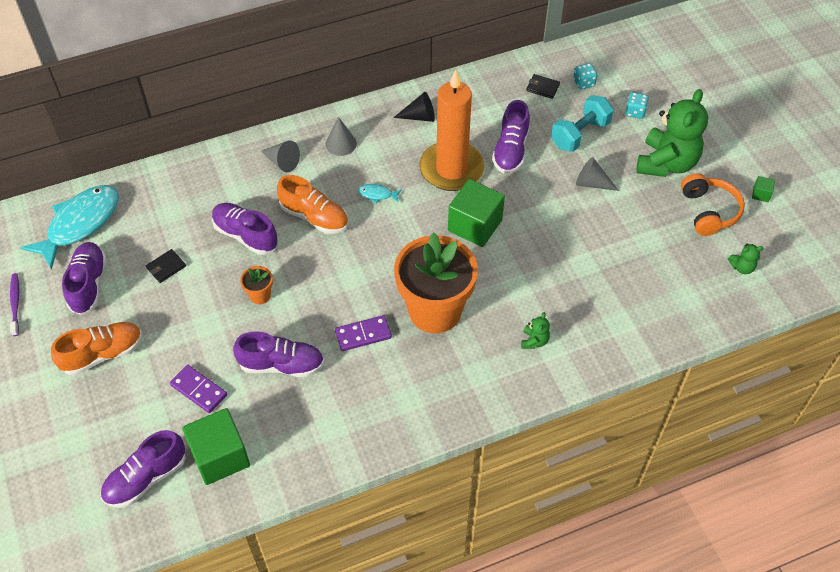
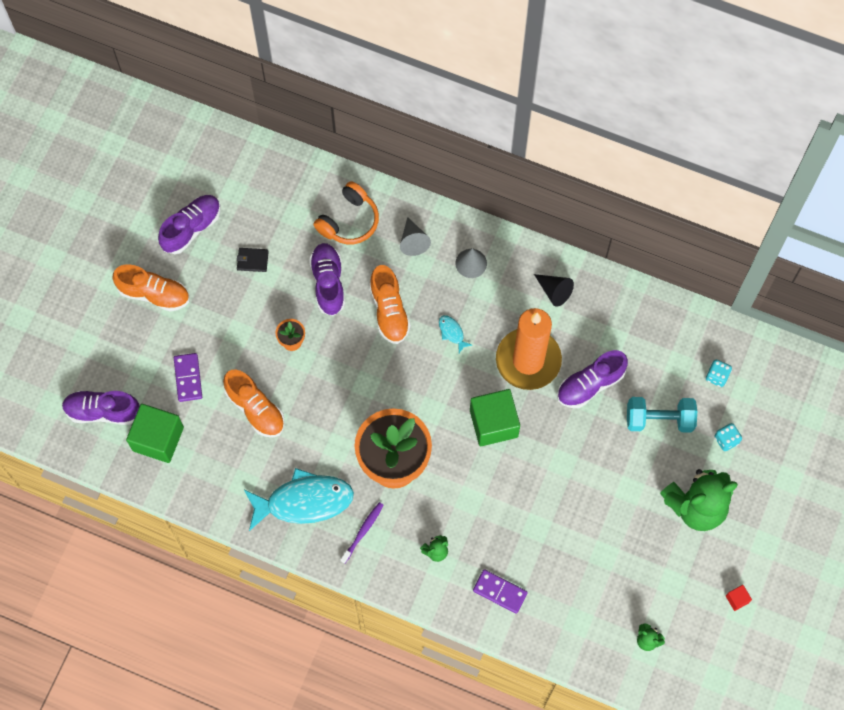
camera: 45 degrees right, 15 degrees up
purple toothbrush [10,273,19,336] -> purple toothbrush moved to [340,502,384,564]
turquoise fish [21,185,119,270] -> turquoise fish moved to [244,468,354,531]
purple shoe [233,331,324,377] -> orange shoe [223,369,285,437]
purple domino [335,315,392,351] -> purple domino moved to [473,569,528,614]
black wallet [526,74,560,99] -> none
grey cone [576,157,619,191] -> none
orange headphones [681,173,745,236] -> orange headphones moved to [313,181,379,244]
green cube [752,176,775,202] -> red cube [726,585,752,611]

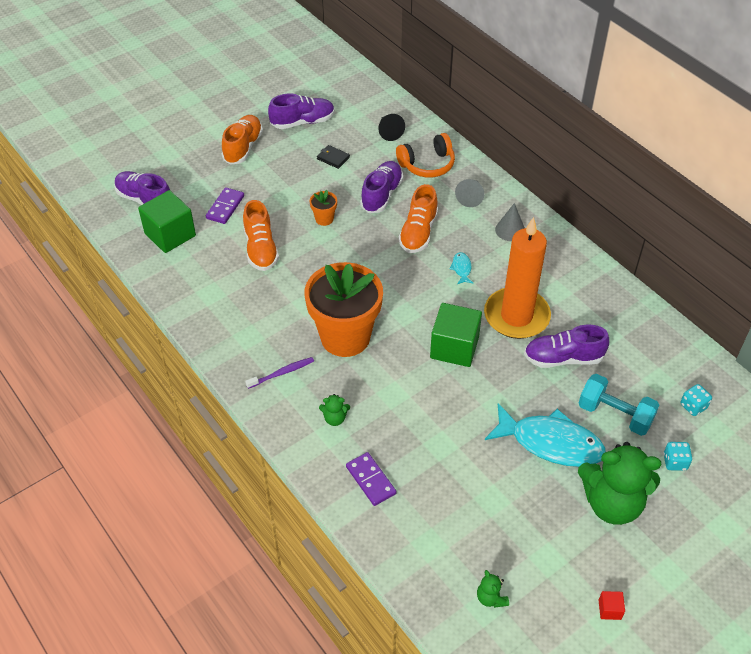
camera: 30 degrees right, 20 degrees down
orange shoe [113,264,189,311] -> orange shoe turned 120 degrees counterclockwise [222,115,263,165]
turquoise fish [244,468,354,531] -> turquoise fish moved to [485,403,606,467]
black cone [534,274,574,307] -> black cone moved to [378,114,405,141]

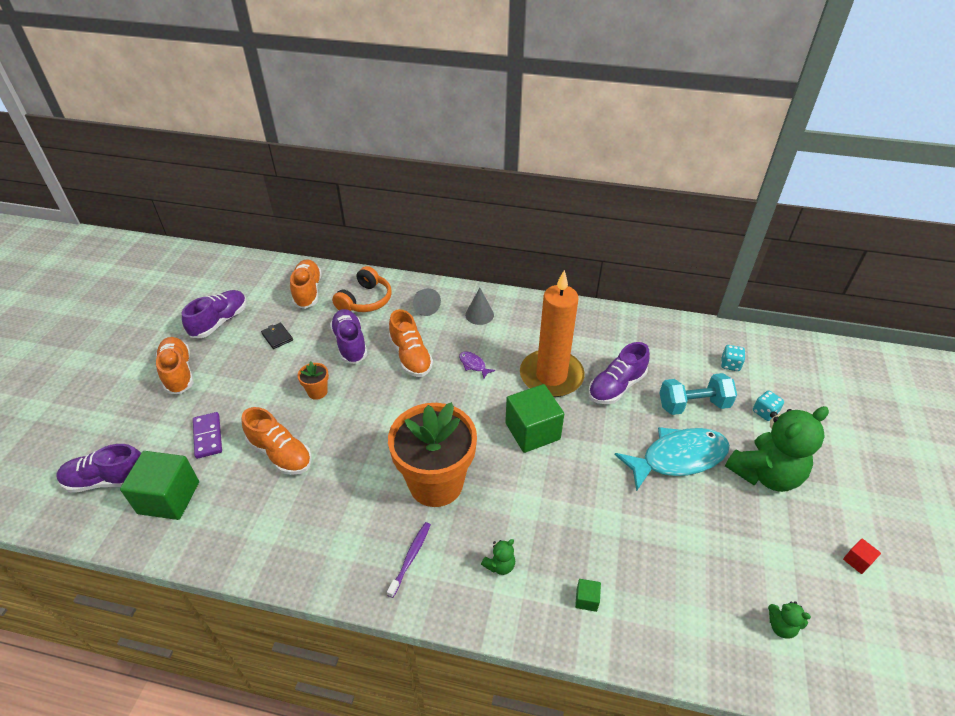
camera: 40 degrees left, 5 degrees down
black wallet [317,145,350,169] -> black wallet turned 60 degrees clockwise [261,323,293,349]
purple domino [346,452,396,506] -> green cube [575,579,601,612]
black cone [378,114,405,141] -> orange shoe [290,259,322,309]
turquoise fish [449,252,473,284] -> purple fish [459,351,495,379]

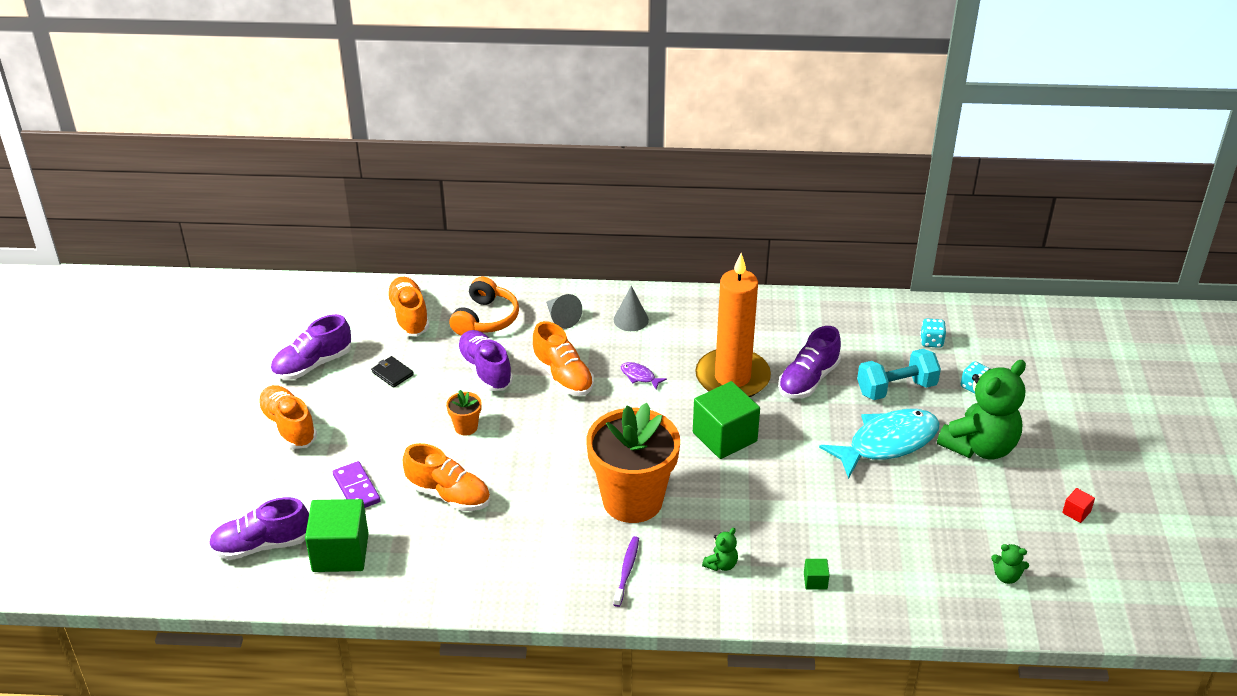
camera: 10 degrees left, 5 degrees down
purple shoe [182,290,247,338] -> purple shoe turned 150 degrees counterclockwise [270,314,351,380]

